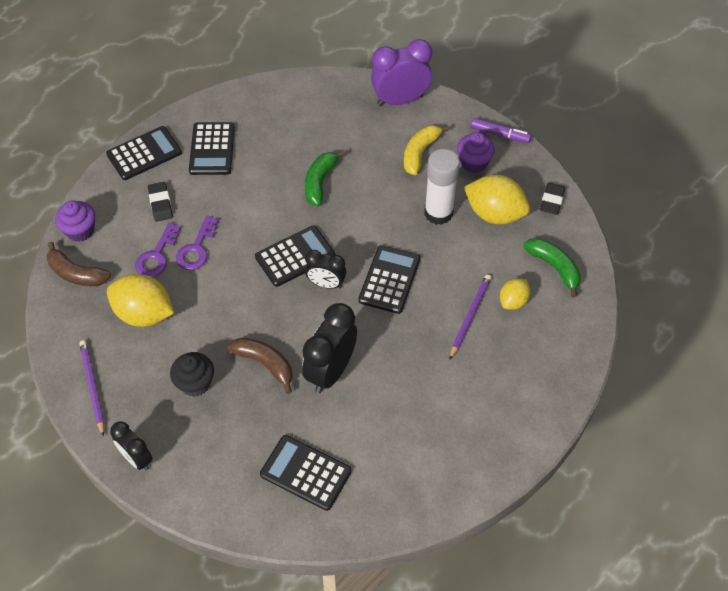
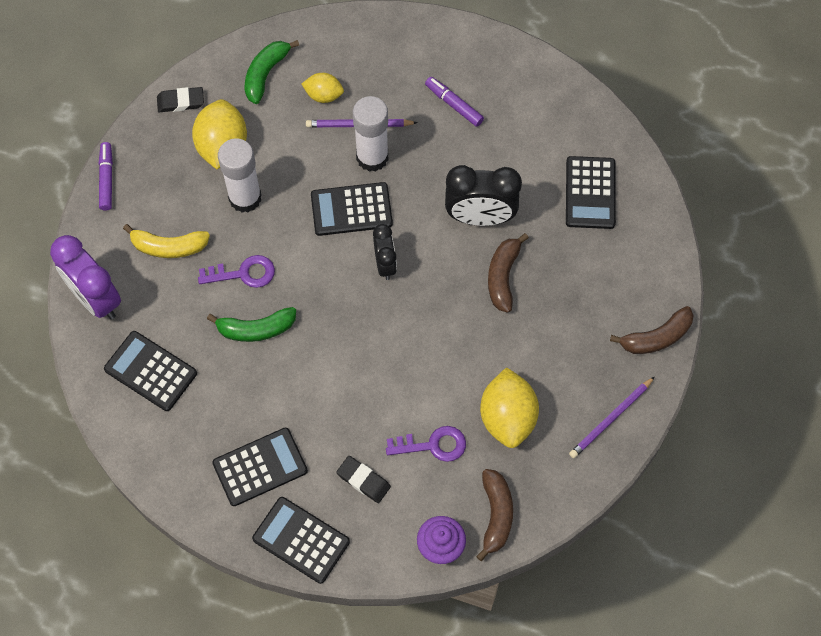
camera: 115 degrees left, 10 degrees up
black clock [110,421,153,471] -> brown banana [610,306,694,354]
black eraser [148,182,173,222] -> black eraser turned 75 degrees clockwise [336,456,391,503]
black cupcake [170,352,214,397] -> none
purple key [176,215,219,270] -> purple key moved to [198,255,275,288]
black calculator [255,225,335,287] -> black calculator moved to [104,331,197,411]
purple cupcake [457,132,495,173] -> none
none -> white glue stick [353,96,388,172]
none -> purple marker [425,77,484,127]

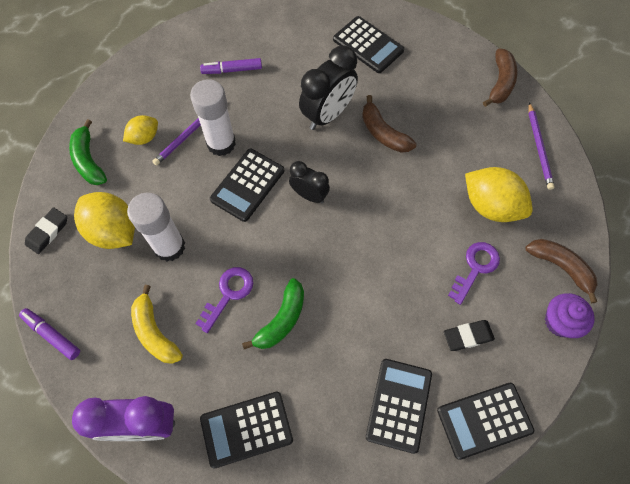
camera: 50 degrees left, 0 degrees up
yellow banana [123,224,210,258] -> yellow banana turned 105 degrees clockwise [131,285,183,364]

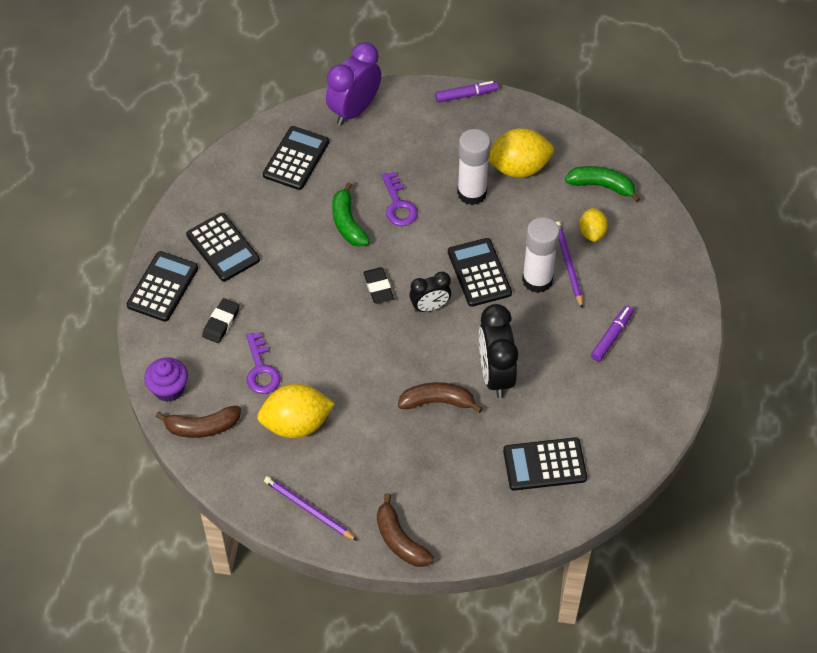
camera: 130 degrees right, 10 degrees down
black eraser [25,207,67,254] -> black eraser moved to [363,267,394,304]
yellow banana [131,285,183,364] -> none

